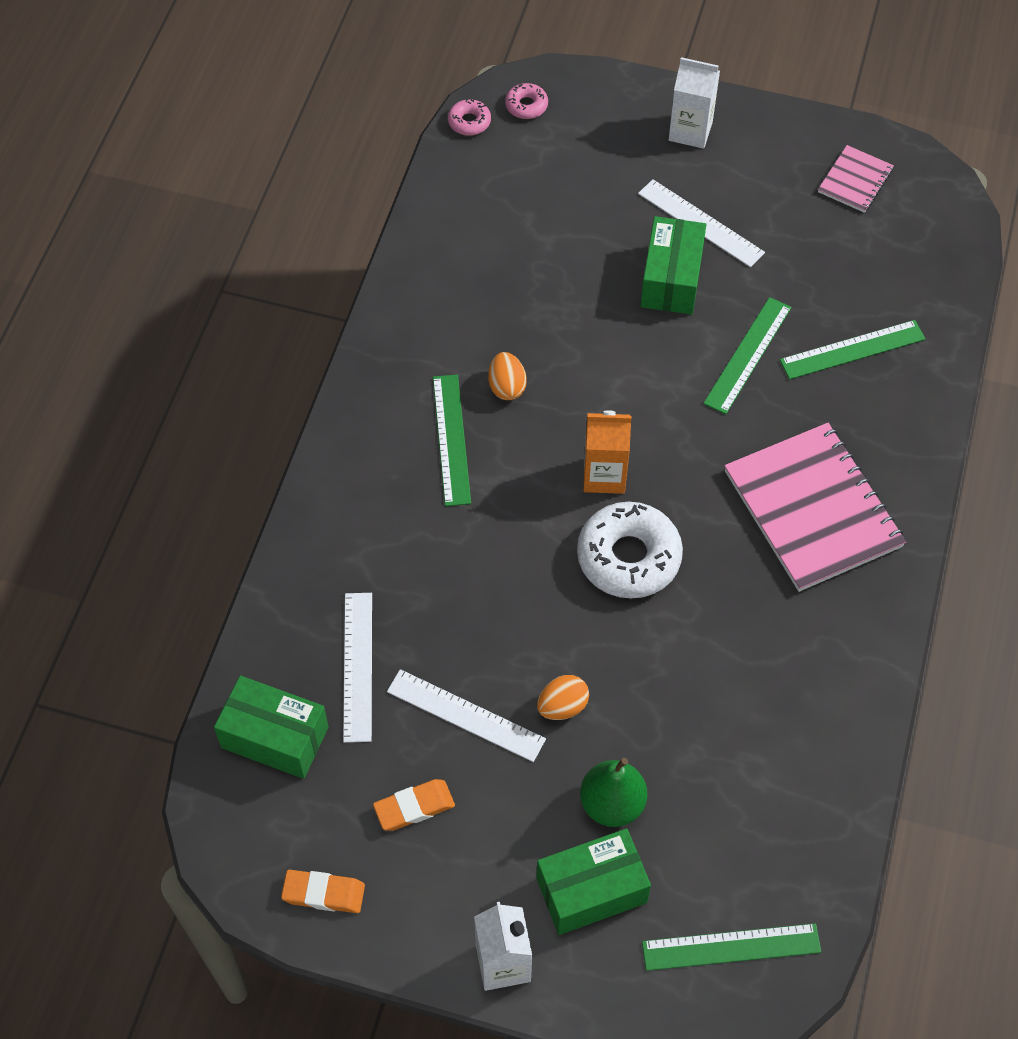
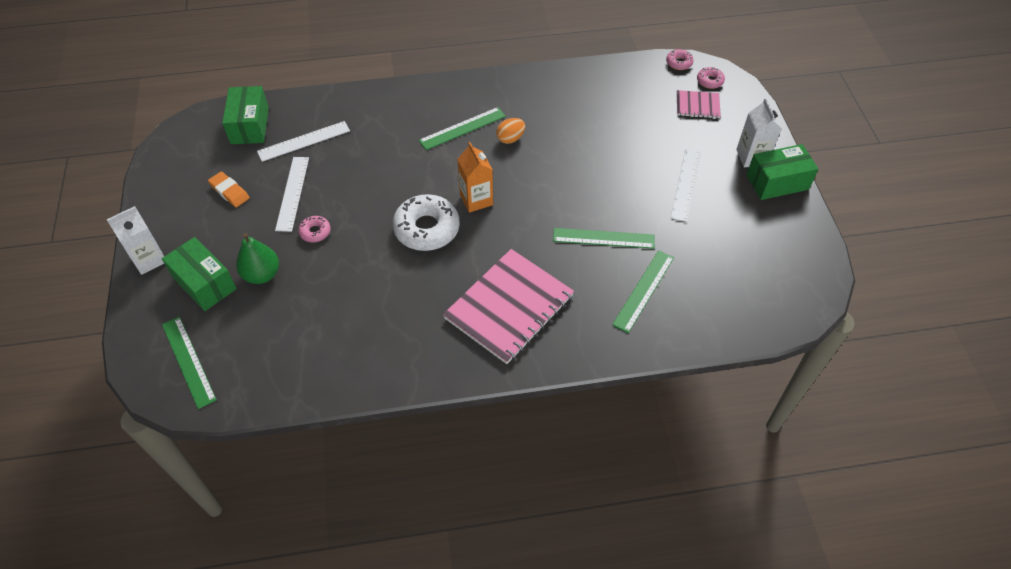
camera: 65 degrees right, 5 degrees down
orange eraser [281,869,365,913] -> none
orange egg [537,675,589,720] -> pink donut [298,216,331,242]
green box [640,216,707,315] -> green box moved to [746,144,818,200]
green ruler [780,320,925,379] -> green ruler turned 75 degrees clockwise [612,250,674,333]
pink notebook [818,145,894,213] -> pink notebook moved to [677,90,721,119]

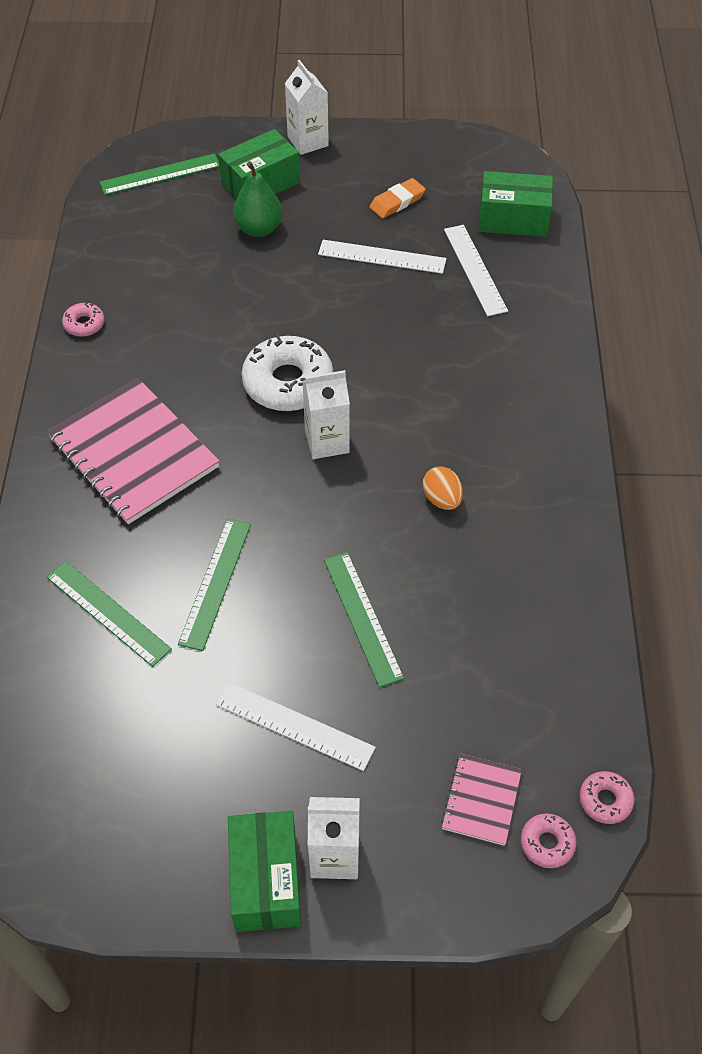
camera: 100 degrees right, 0 degrees up
pink donut [298,216,331,242] -> pink donut moved to [62,303,104,336]
green ruler [419,107,506,150] -> green ruler moved to [324,552,404,688]
orange carton [457,142,493,213] -> white carton [302,370,350,459]

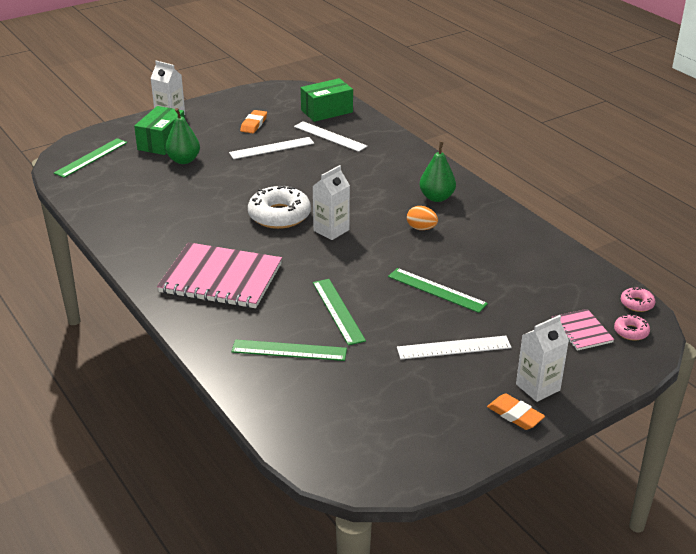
camera: 35 degrees left, 20 degrees down
pink donut [62,303,104,336] -> none
green box [228,811,301,932] -> orange eraser [487,393,545,430]
none -> green pear [419,142,456,202]

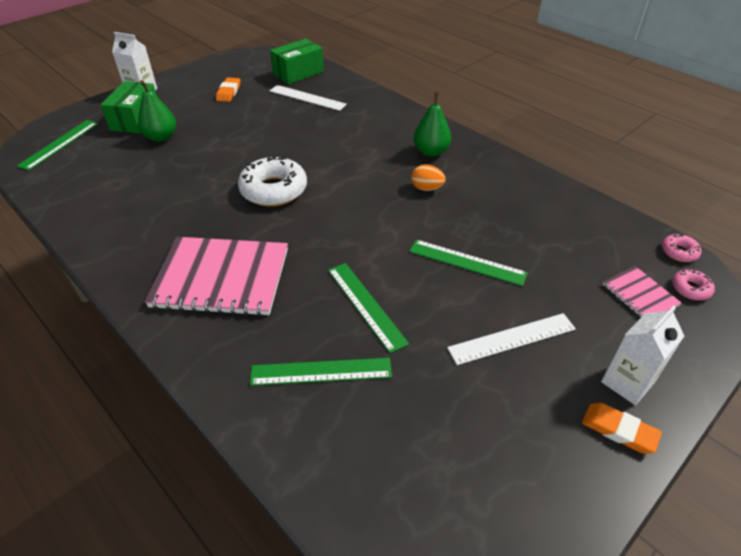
camera: 10 degrees left, 10 degrees up
white ruler [229,137,314,159] -> none
white carton [313,165,350,240] -> none

